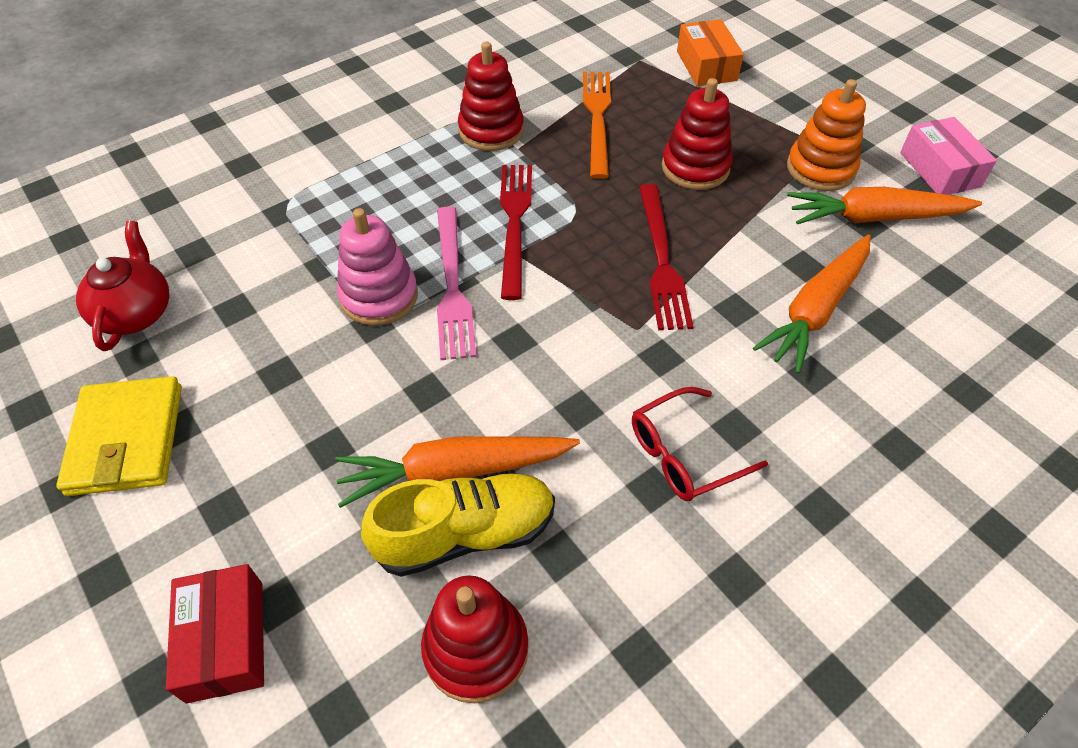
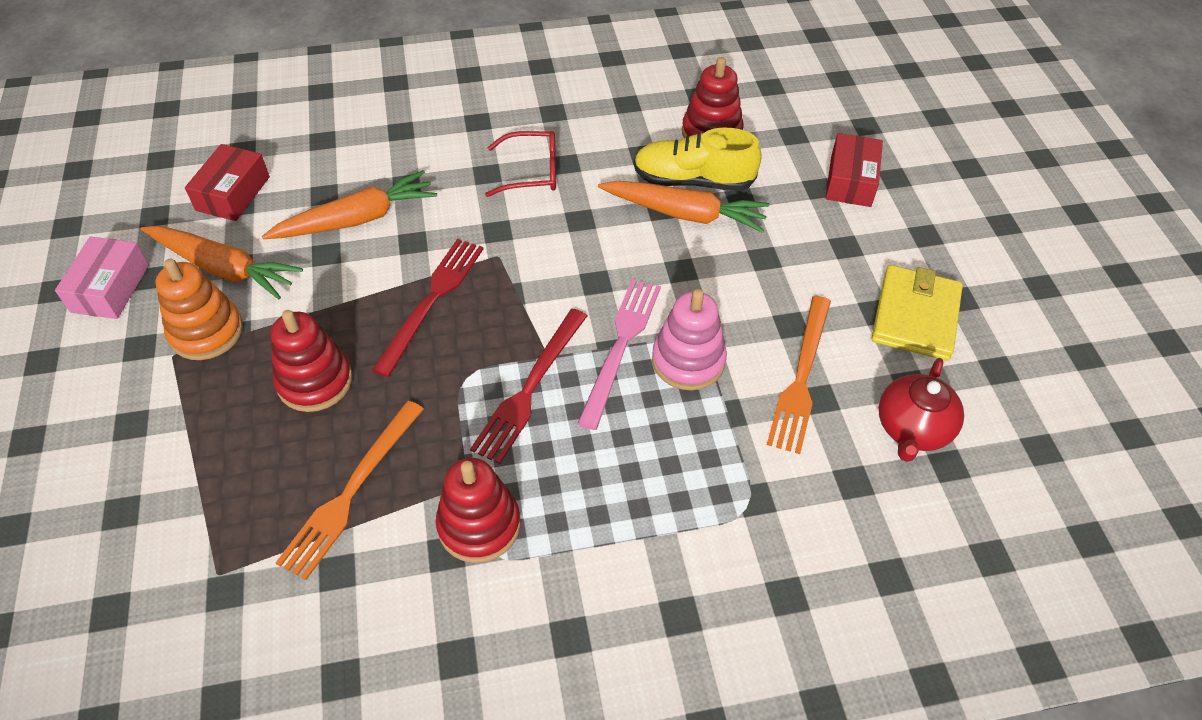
camera: 155 degrees left, 0 degrees up
orange box [677,19,744,86] -> none
none -> red box [185,144,270,221]
none -> orange fork [767,296,831,454]

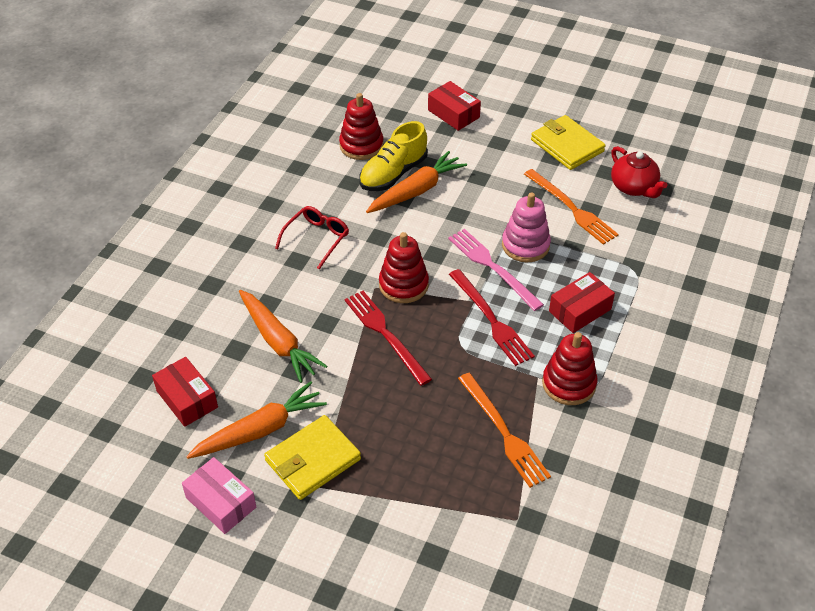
camera: 55 degrees left, 5 degrees down
orange stacking toy [155,258,243,360] -> yellow wallet [264,415,361,500]
orange carrot [262,170,437,239] -> orange carrot turned 135 degrees clockwise [239,290,327,383]
red stacking toy [271,310,352,412] -> red stacking toy moved to [379,232,429,303]
none -> red box [549,272,615,333]

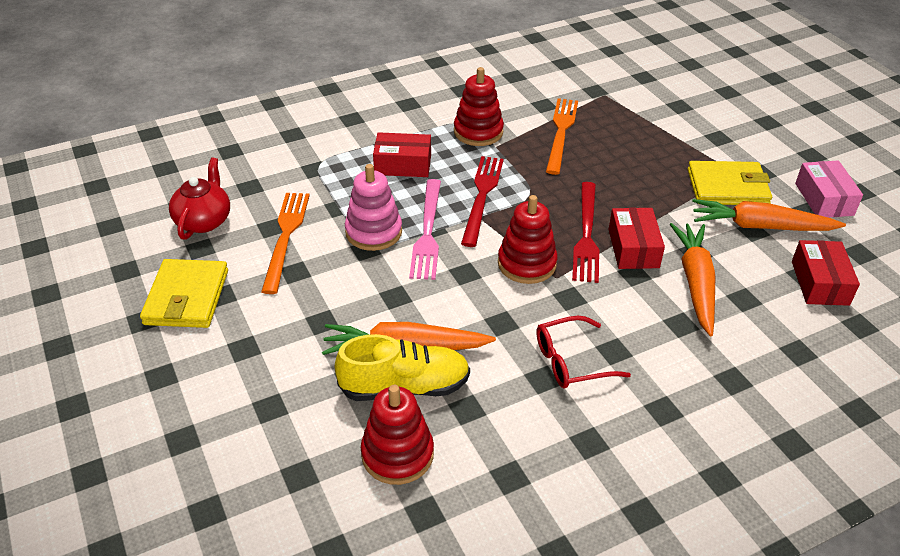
camera: 140 degrees left, 5 degrees down
red box [428,81,481,131] -> red box moved to [609,208,665,269]

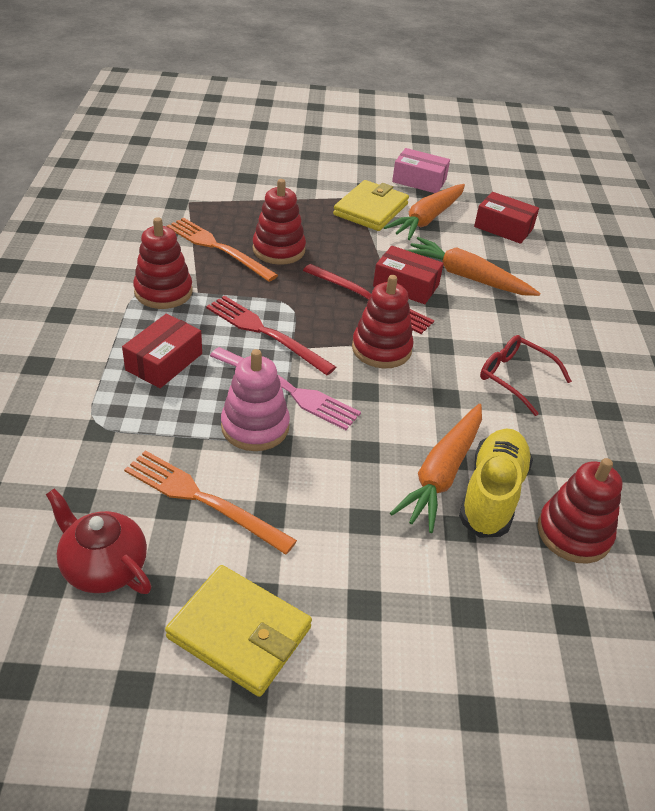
camera: 65 degrees left, 0 degrees up
red glasses [536,316,631,388] -> red glasses turned 120 degrees clockwise [480,335,572,416]
none -> red stacking toy [252,179,306,265]

